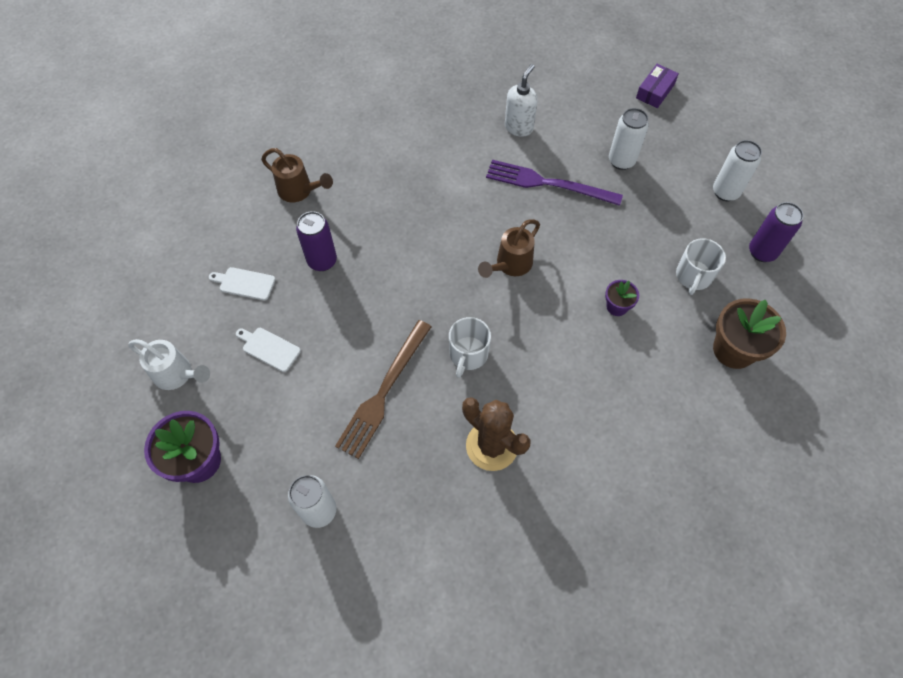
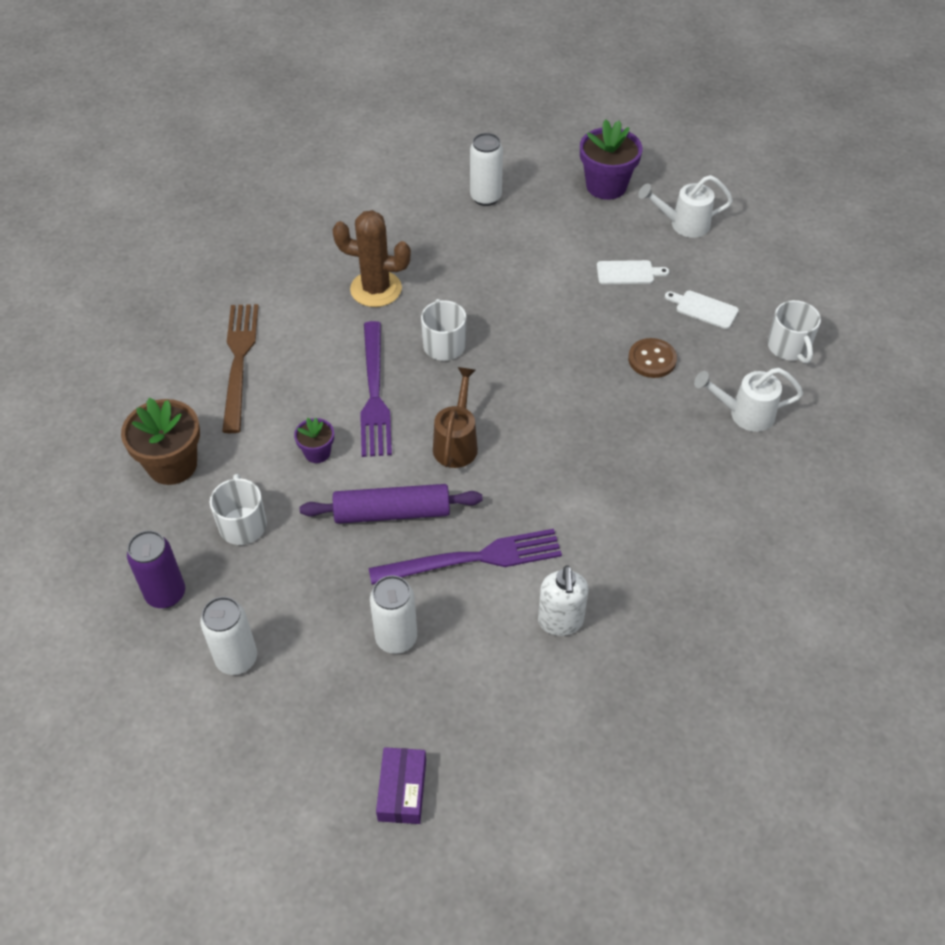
camera: 150 degrees right, 10 degrees down
white cutting board [209,267,275,300] -> white cutting board turned 135 degrees counterclockwise [665,291,739,329]
brown watering can [261,148,333,202] -> white watering can [694,368,803,432]
purple can [296,211,337,271] -> brown button [628,338,677,378]
brown fork [335,320,432,459] -> brown fork moved to [222,304,259,433]
none -> purple rolling pin [300,484,483,524]
none -> purple fork [360,321,392,457]
none -> white mug [768,300,821,364]

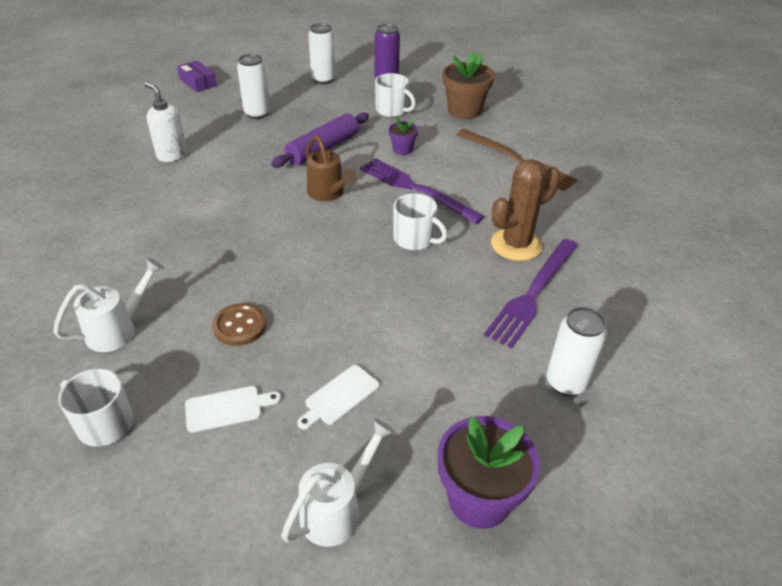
camera: 135 degrees right, 10 degrees down
purple fork [369,529,562,585] -> purple fork moved to [484,239,578,349]

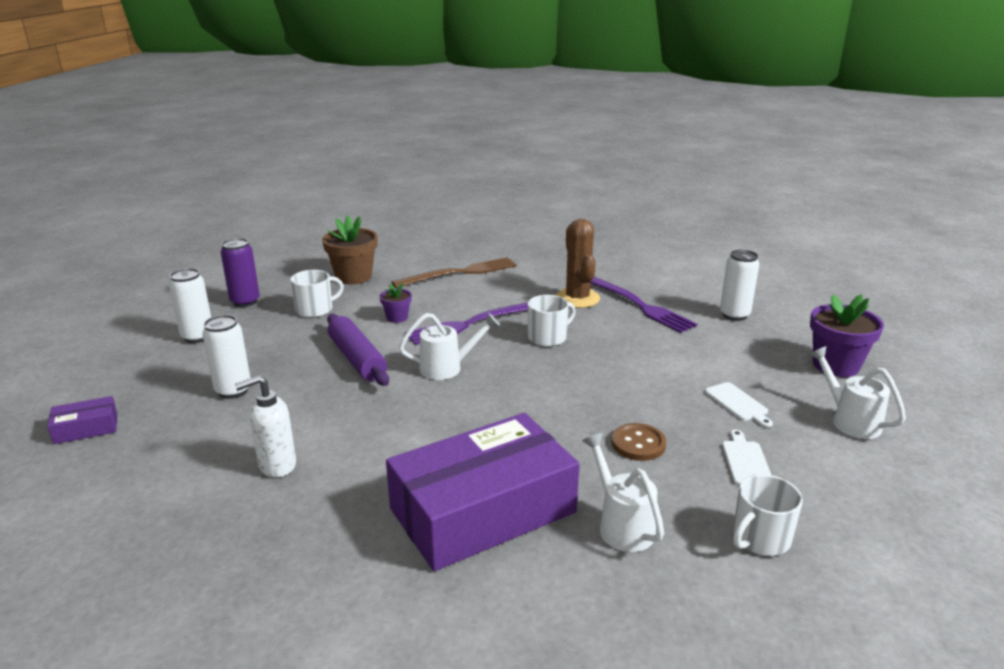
camera: 70 degrees left, 15 degrees down
brown watering can [306,135,357,201] -> white watering can [399,313,500,380]
none -> purple box [386,413,579,571]

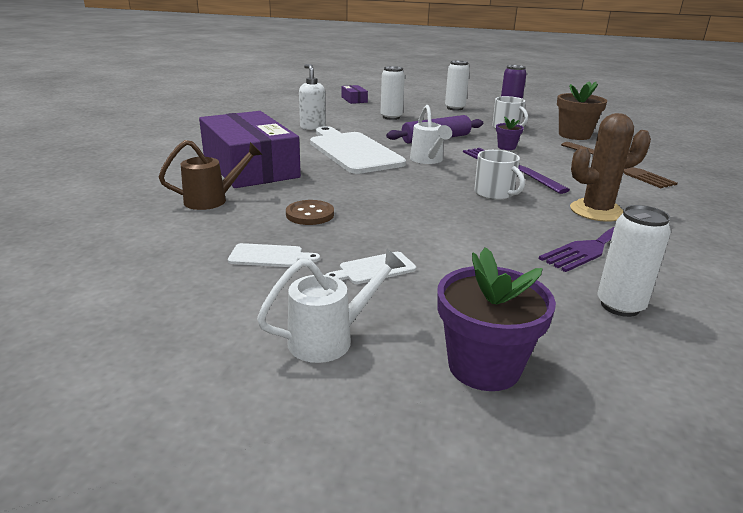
camera: 90 degrees right, 0 degrees up
white watering can [582,433,664,552] -> brown watering can [159,140,263,210]
white mug [733,474,803,556] -> none
none -> white cutting board [310,126,406,174]

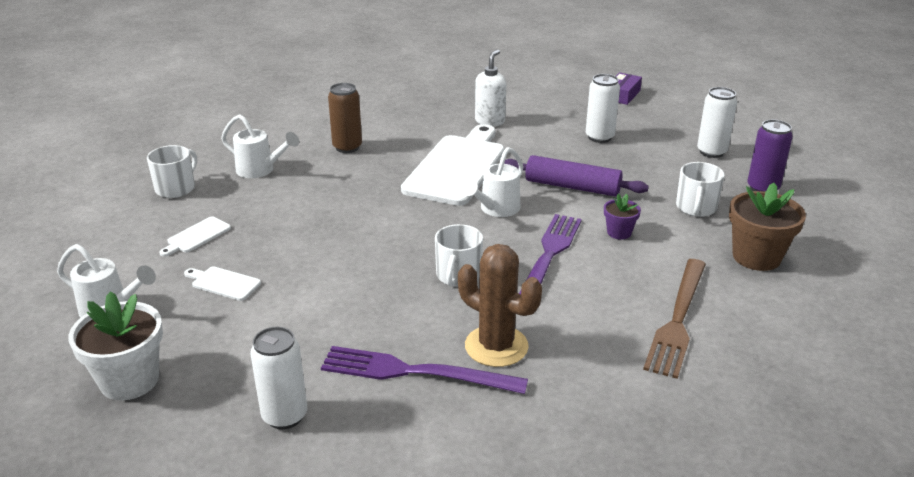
camera: 50 degrees right, 5 degrees up
brown watering can [159,140,263,210] -> white watering can [221,114,299,178]
purple box [199,111,301,188] -> brown can [328,83,362,153]
white cutting board [228,243,320,267] -> white cutting board turned 75 degrees clockwise [159,217,231,257]
brown button [286,200,334,225] -> none
purple flower pot [437,247,556,391] -> white flower pot [68,291,163,401]
none -> white mug [147,145,197,198]

